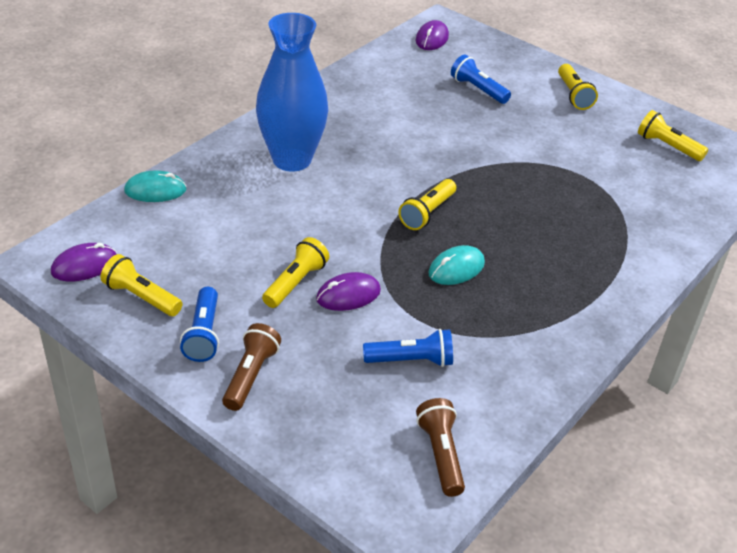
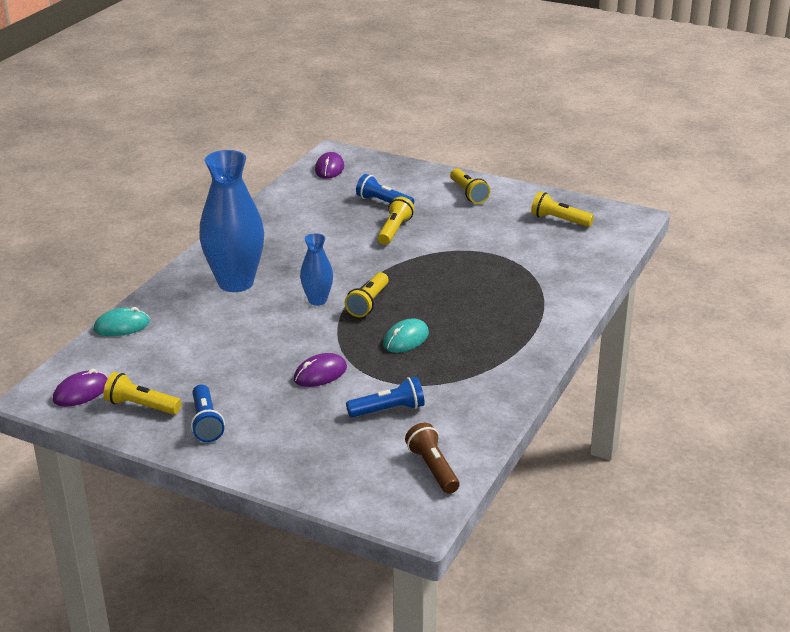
camera: 10 degrees left, 10 degrees down
brown flashlight [222,323,281,411] -> none
yellow flashlight [262,237,329,308] -> yellow flashlight moved to [378,197,414,245]
none -> blue vase [300,233,333,306]

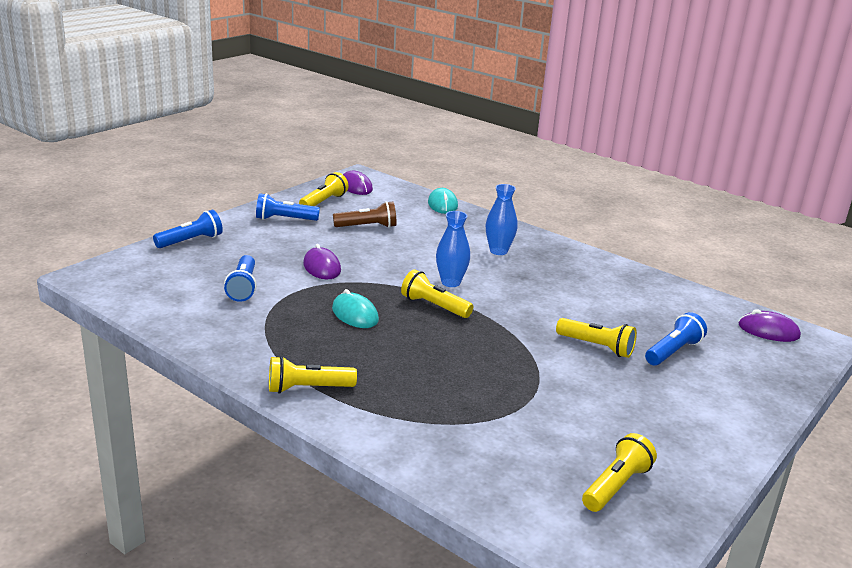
camera: 100 degrees right, 5 degrees down
blue vase [199,150,264,292] -> blue vase [486,184,517,255], size x0.51
brown flashlight [405,423,460,494] -> brown flashlight moved to [333,201,396,228]
yellow flashlight [450,168,490,204] -> yellow flashlight moved to [269,356,357,394]
none -> blue flashlight [153,210,223,248]

